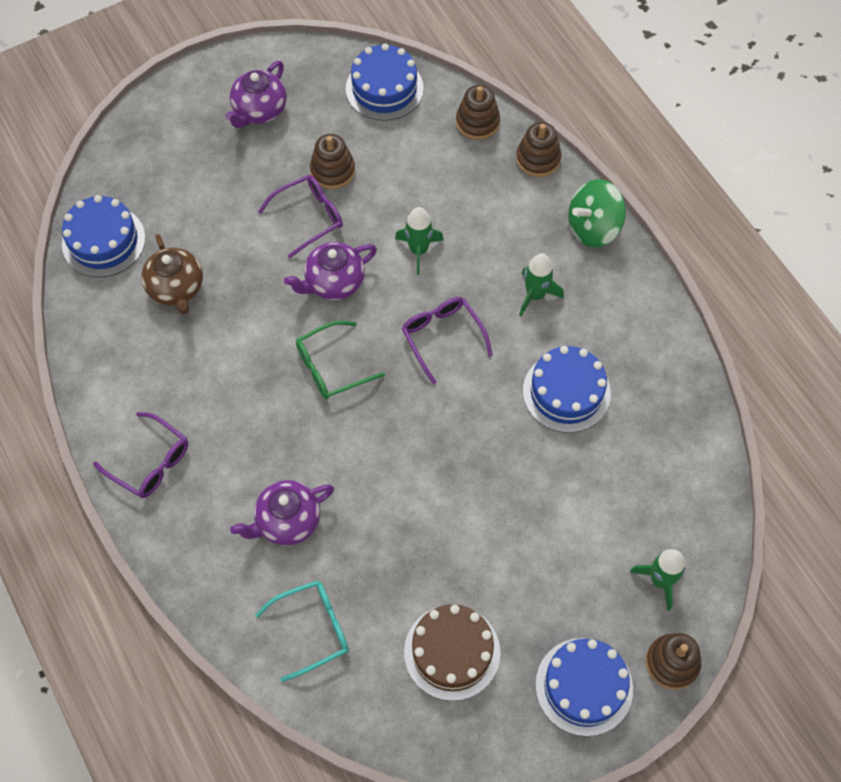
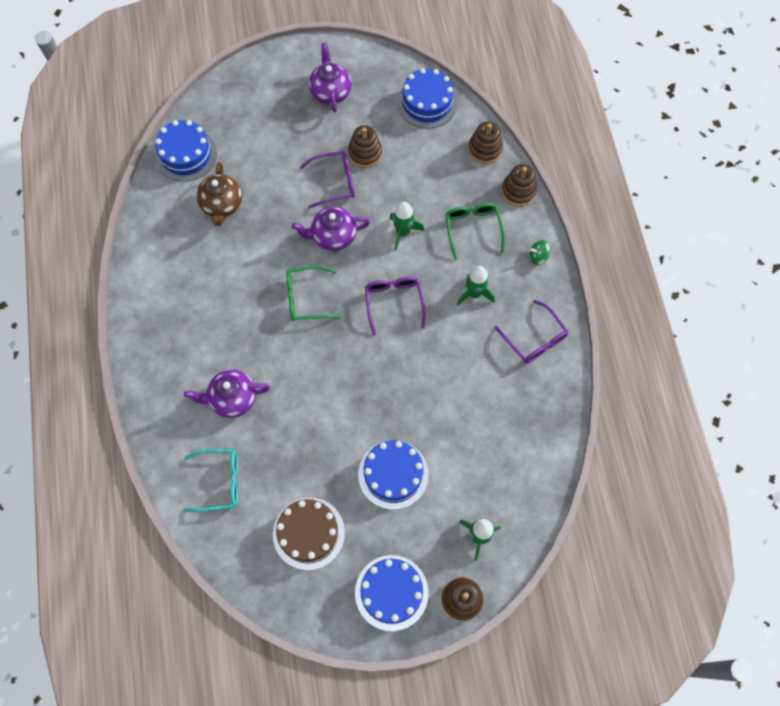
camera: 20 degrees right, 5 degrees up
purple glasses [93,412,188,498] -> purple glasses moved to [495,300,569,363]
purple teapot [225,61,286,128] -> purple teapot turned 120 degrees clockwise [309,42,352,113]
blue cake [523,346,611,433] -> blue cake moved to [358,440,429,510]
green spinning top [568,179,626,247] -> green spinning top [530,240,550,265], size x0.49
none -> green glasses [445,203,505,260]

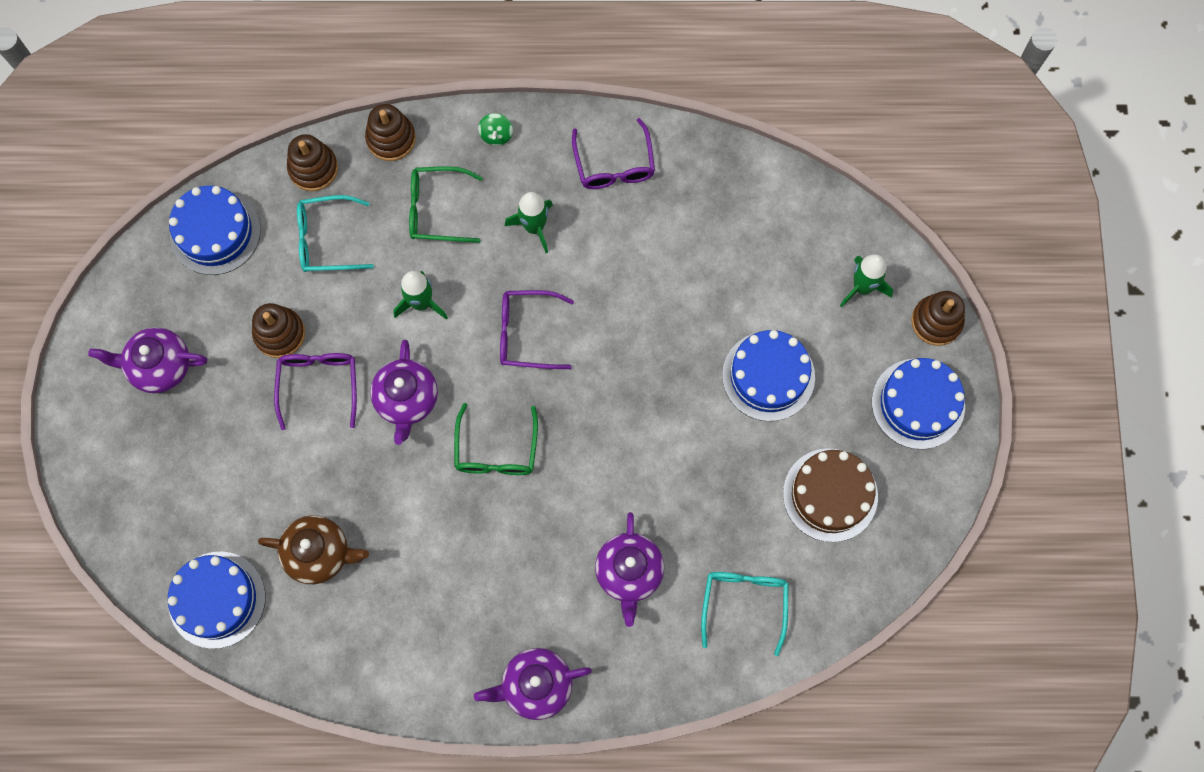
camera: 80 degrees left, 5 degrees up
purple glasses [495,300,569,363] -> purple glasses turned 105 degrees clockwise [572,118,655,189]
none -> turquoise glasses [297,195,374,272]
none -> purple teapot [474,648,592,720]

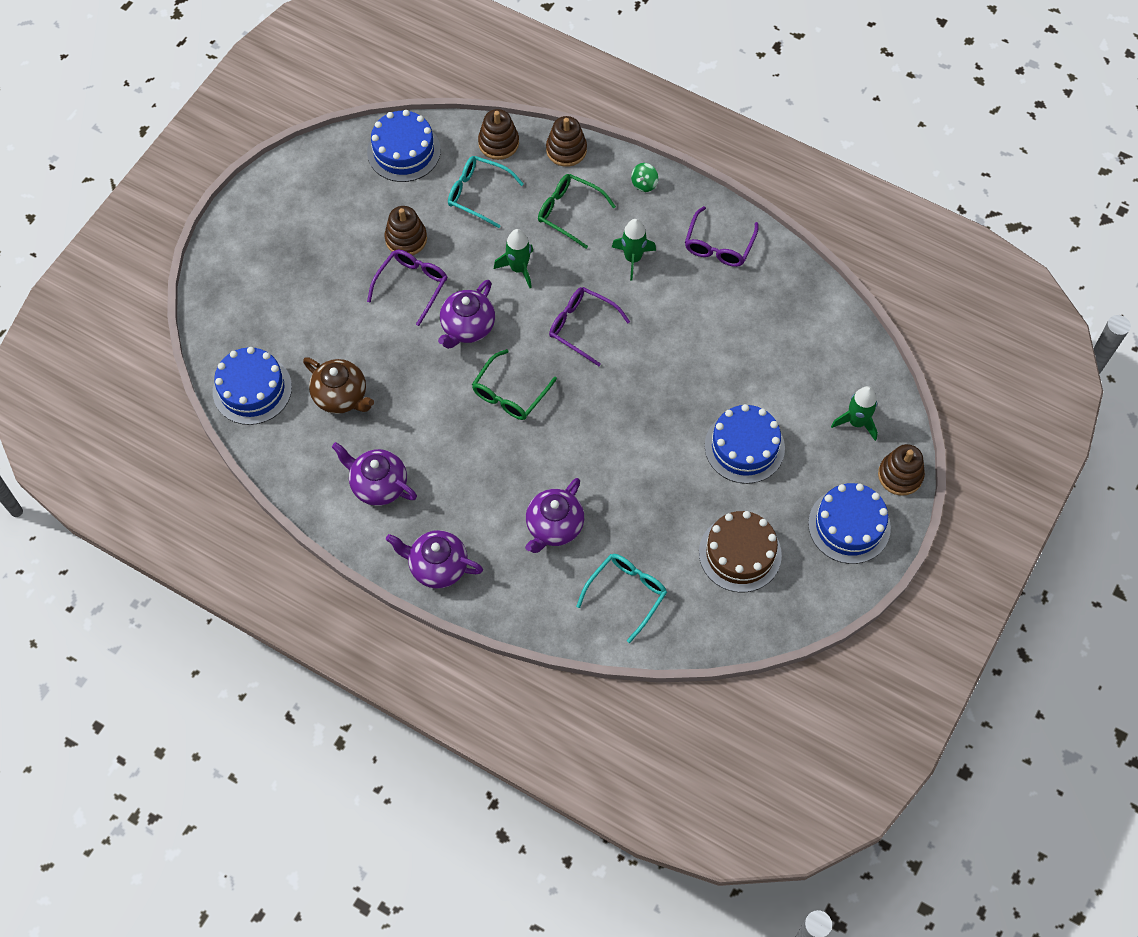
camera: 30 degrees right, 10 degrees down
purple teapot [88,327,207,393] -> purple teapot moved to [332,442,417,506]

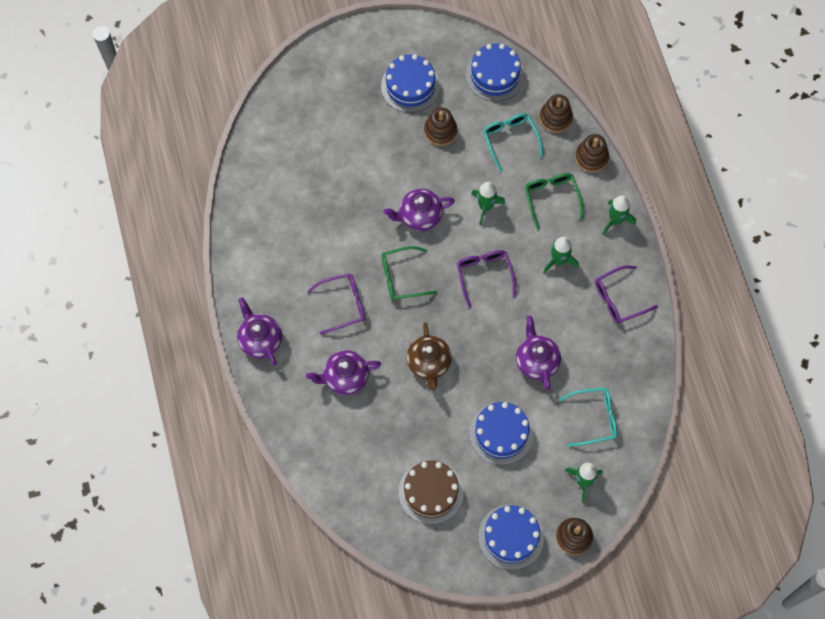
camera: 45 degrees right, 5 degrees up
blue cake [213,347,292,425] -> blue cake moved to [381,54,440,113]
brown teapot [303,357,374,414] -> brown teapot moved to [407,322,452,391]
purple teapot [332,442,417,506] -> purple teapot moved to [516,316,561,391]
purple glasses [367,250,447,326] -> purple glasses moved to [307,273,365,335]
turquoise glasses [576,554,667,643] -> turquoise glasses moved to [559,387,617,447]
green spinning top [631,163,658,192] -> green rocket [603,195,636,235]

